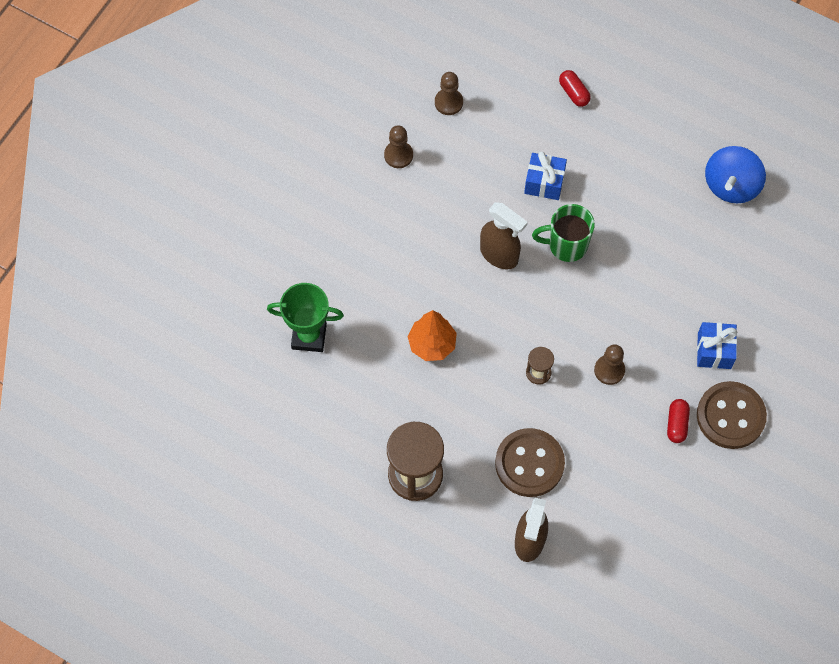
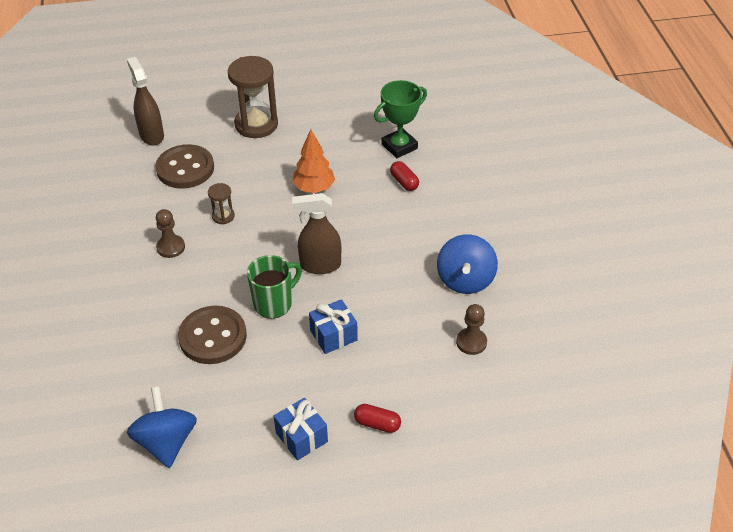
camera: 140 degrees right, 20 degrees down
brown pawn [384,125,413,168] -> blue spinning top [437,234,498,294]
red capsule [667,399,690,443] -> red capsule moved to [390,161,419,191]
blue gift [697,322,737,369] -> blue gift moved to [274,398,328,461]
brown button [697,381,767,449] -> brown button moved to [178,306,247,364]

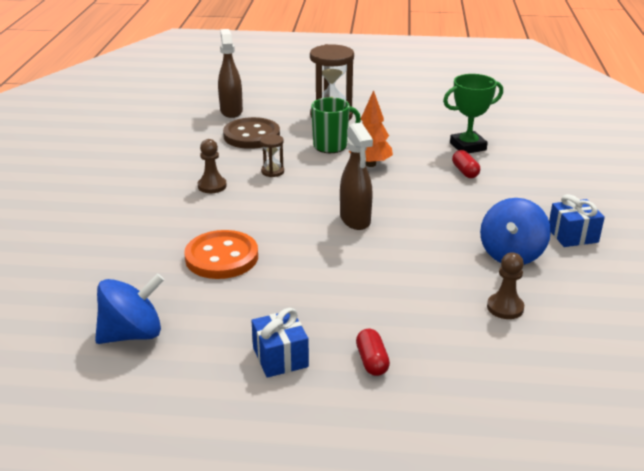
camera: 15 degrees right, 15 degrees down
blue spinning top [127,386,197,468] -> blue spinning top turned 60 degrees clockwise [95,273,164,344]
brown button [178,306,247,364] -> orange button [184,230,258,279]
green mug [247,255,302,319] -> green mug moved to [311,97,361,153]
brown spray bottle [292,193,341,274] -> brown spray bottle turned 120 degrees counterclockwise [340,122,373,230]
blue gift [309,299,358,354] -> blue gift moved to [549,194,605,247]
red capsule [354,404,401,433] -> red capsule turned 45 degrees clockwise [356,329,390,376]

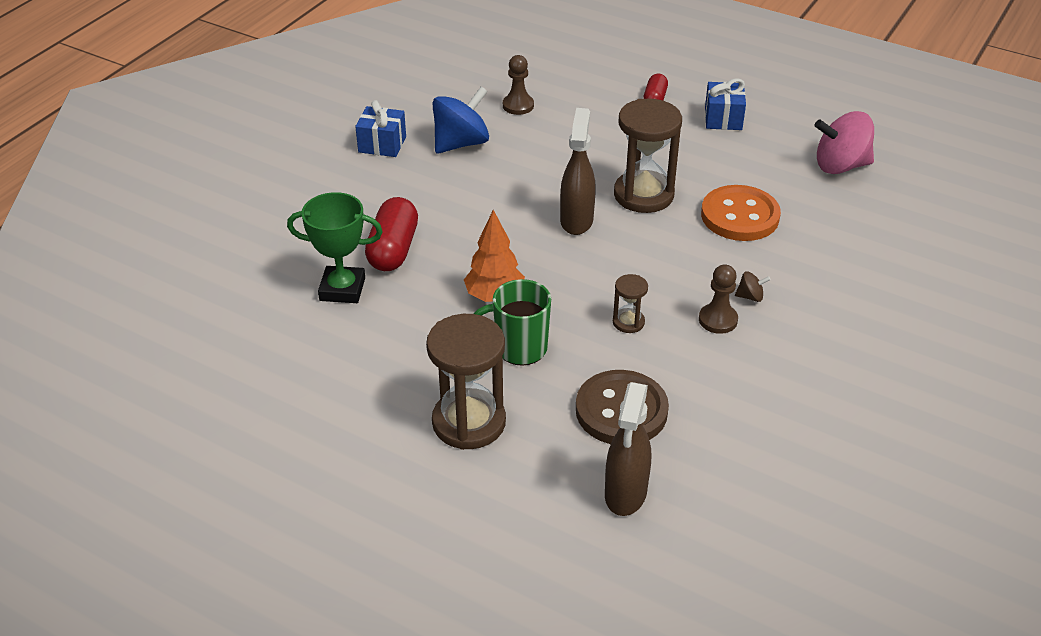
camera: 155 degrees left, 10 degrees up
blue spinning top [95,273,164,344] -> pink spinning top [815,111,874,174]
red capsule [452,150,480,178] -> red capsule [365,197,418,271], size x1.74
none -> brown hourglass [614,99,682,213]
none -> brown spinning top [735,271,771,302]

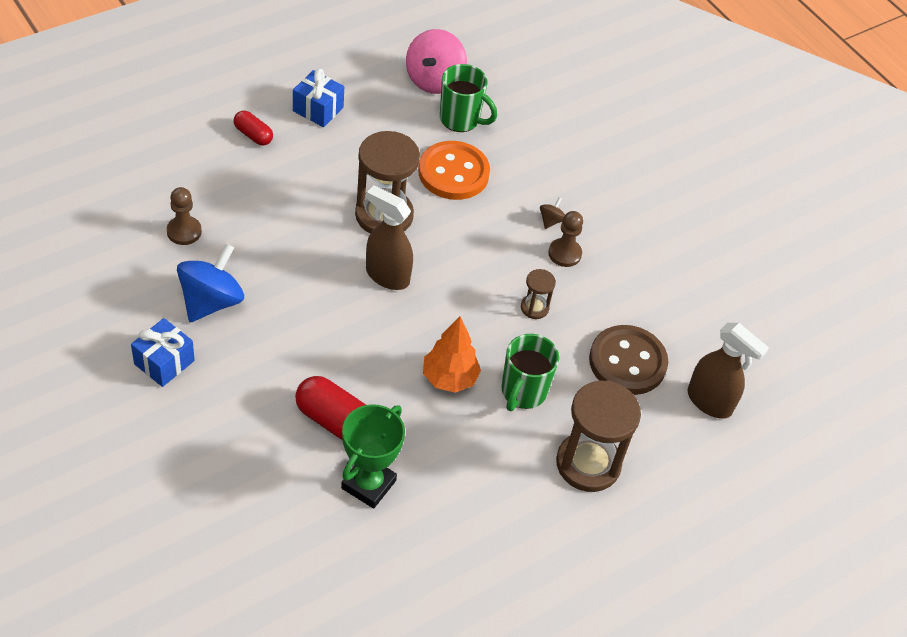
camera: 70 degrees left, 10 degrees up
blue spinning top [432,87,489,154] -> blue spinning top turned 45 degrees clockwise [177,244,244,322]
none -> green mug [440,64,497,132]

